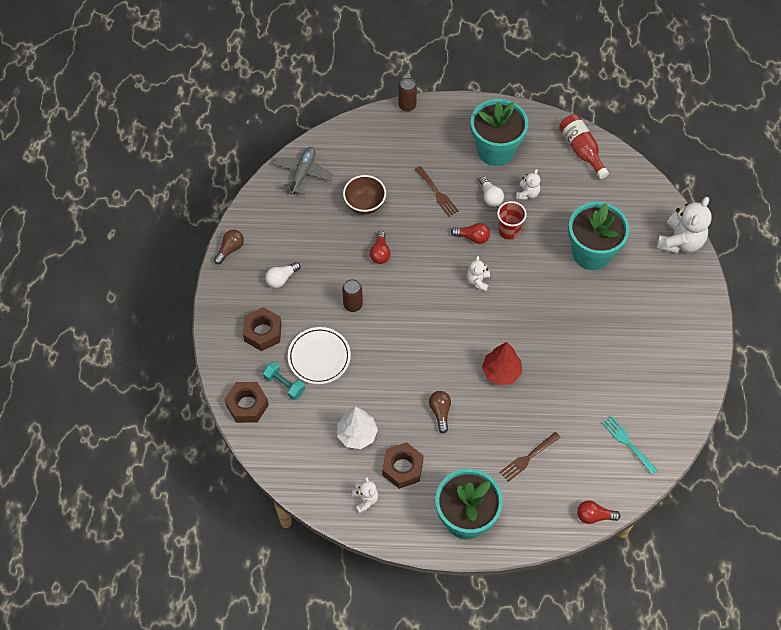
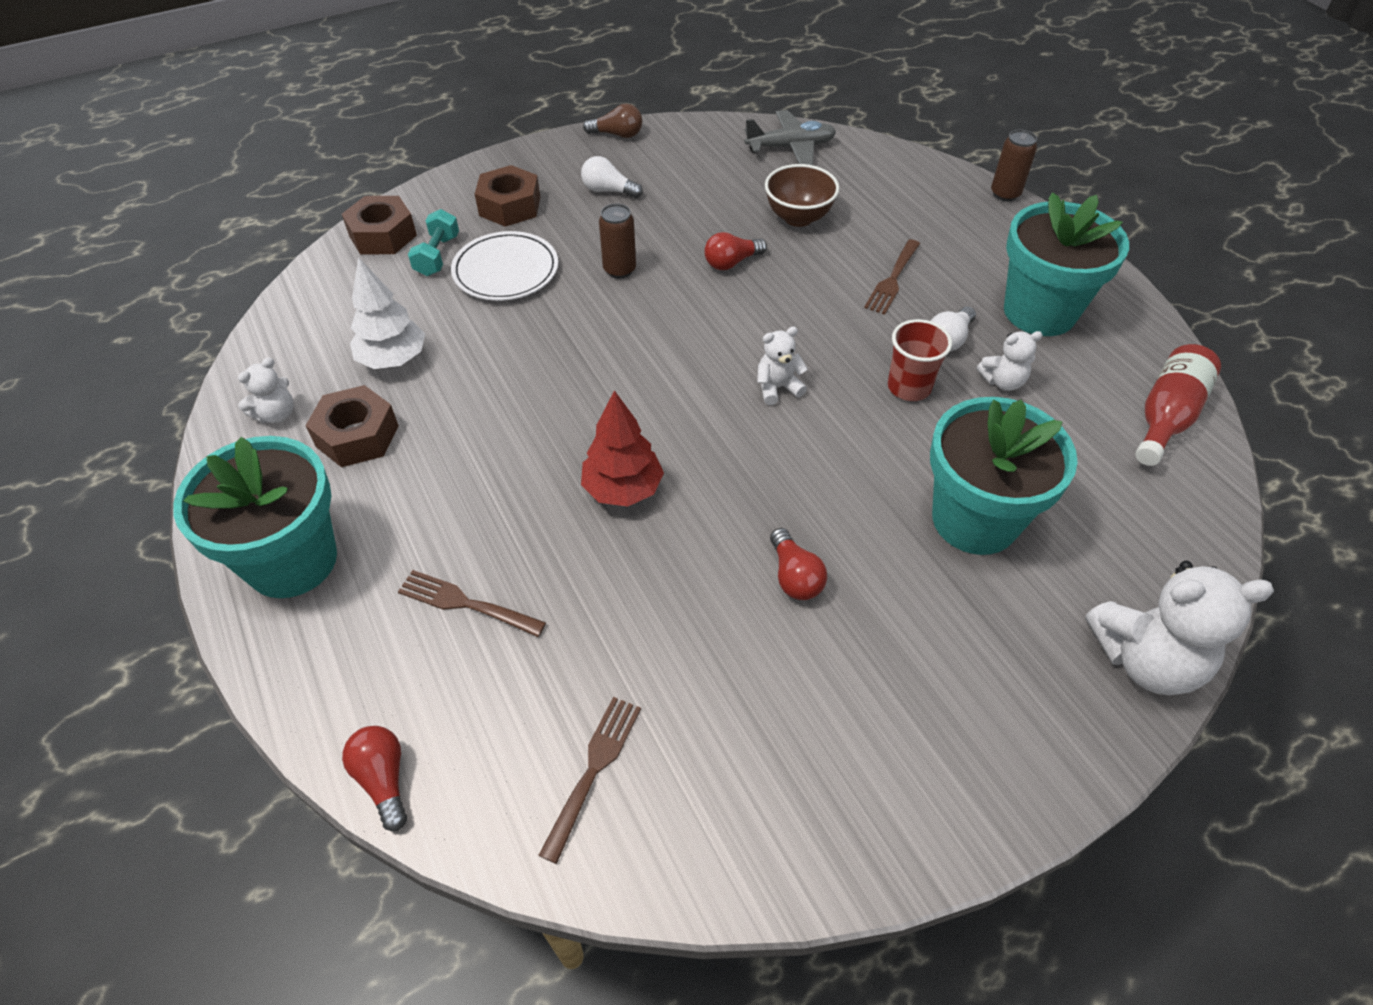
camera: 60 degrees right, 10 degrees down
brown light bulb [429,391,451,433] -> none
red light bulb [451,223,490,244] -> red light bulb moved to [770,528,827,600]
turquoise fork [602,416,658,475] -> brown fork [538,697,641,864]

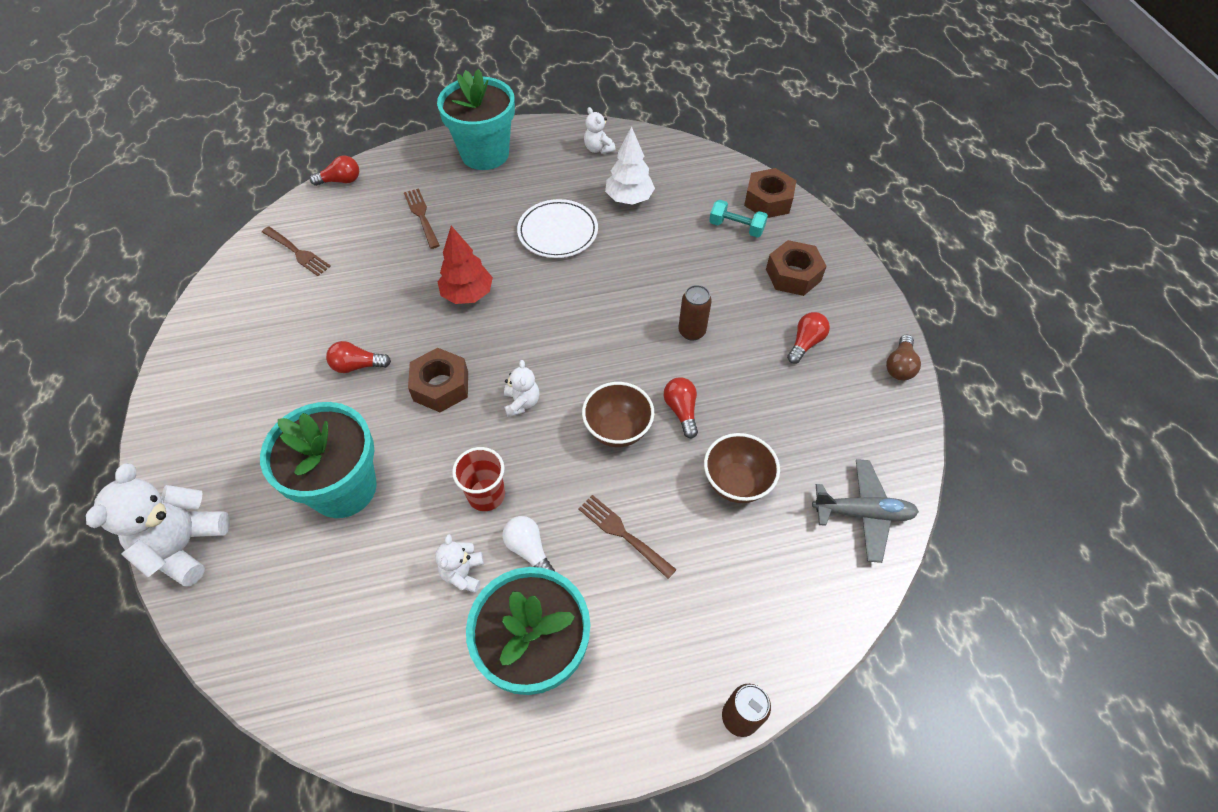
camera: 105 degrees right, 5 degrees up
brown nut [305,385,399,467] -> brown nut moved to [408,348,468,412]
brown fork [398,570,546,637] -> brown fork turned 60 degrees counterclockwise [404,188,440,249]
white plate [451,231,558,301] -> white plate moved to [517,199,598,258]
white light bulb [581,156,643,198] -> red light bulb [787,312,830,364]
grey plane [744,110,836,165] -> grey plane turned 90 degrees counterclockwise [812,459,919,563]
red bottle [1135,344,1221,466] -> none
none -> brown bowl [582,382,654,447]

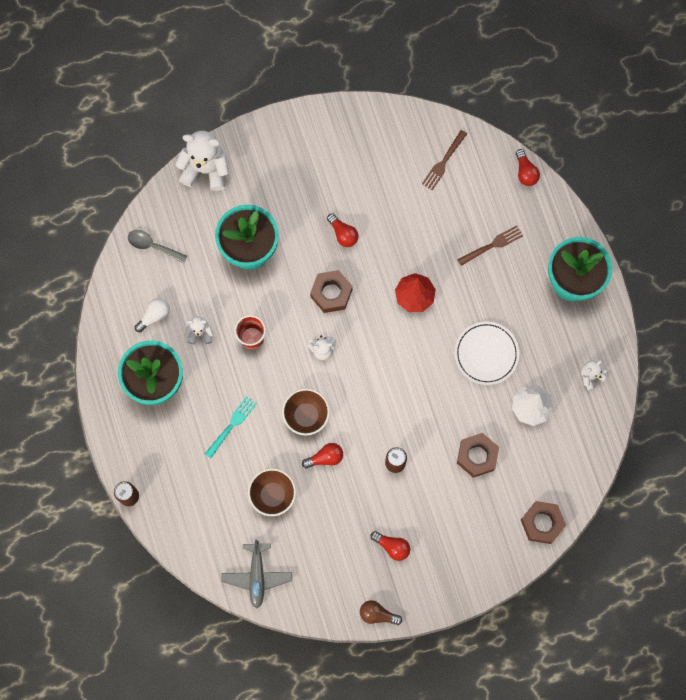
camera: 85 degrees right, 20 degrees up
red light bulb [326,341,391,373] -> red light bulb turned 150 degrees clockwise [327,214,358,247]
white light bulb [503,516,555,571] -> white light bulb moved to [135,298,170,333]
brown fork [578,495,677,579] -> turquoise fork [205,396,257,458]
turquoise dumbbell [709,200,768,238] -> none
brown nut [766,240,827,296] -> brown nut moved to [457,433,499,478]
none -> grey spoon [128,230,187,263]

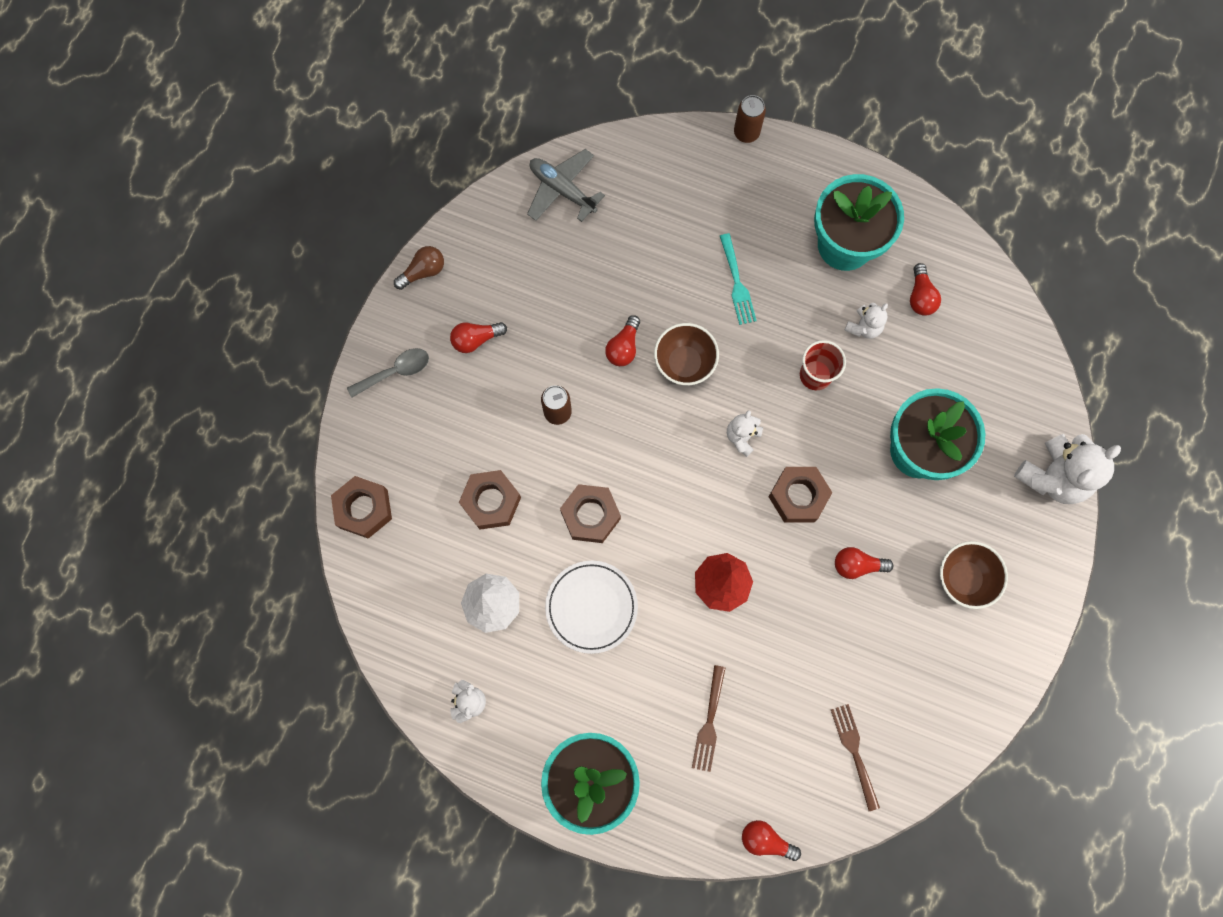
camera: 130 degrees right, 0 degrees up
grey spoon [128,230,187,263] -> grey spoon moved to [347,348,429,398]
white light bulb [135,298,170,333] -> red light bulb [910,263,941,316]
brown bowl [248,468,296,516] -> brown bowl moved to [940,541,1008,609]
none -> brown nut [560,484,621,543]

